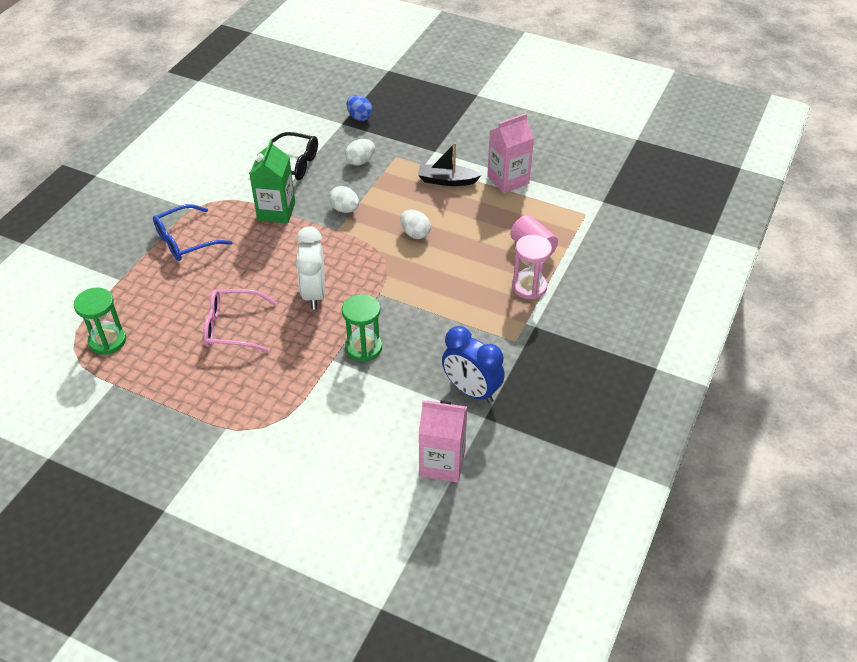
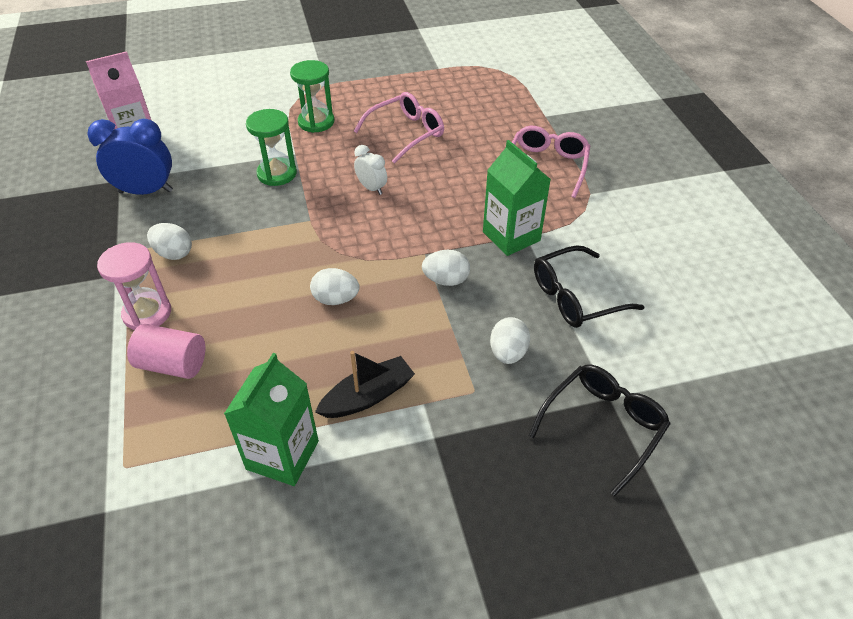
camera: 140 degrees right, 0 degrees up
green hourglass [74,288,126,355] -> green hourglass moved to [290,60,334,133]
blue glasses [153,204,232,261] -> pink glasses [512,125,590,198]
white clock [296,227,325,309] -> white clock [354,145,387,195], size x0.56
blue egg [347,95,372,121] -> black glasses [529,365,671,496]
pink carton [487,113,534,193] -> green carton [224,353,319,486]
none -> white egg [147,223,192,260]

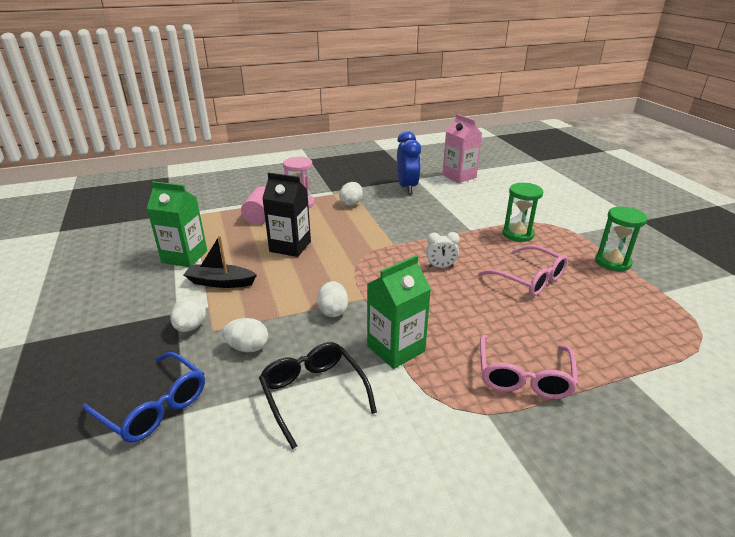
camera: 85 degrees right, 15 degrees down
green hourglass [246,109,297,186] -> green hourglass moved to [595,207,648,271]
white egg [310,268,359,305] -> white egg moved to [170,296,206,332]
black boat [315,351,415,418] -> black boat turned 135 degrees clockwise [184,235,257,288]
white clock [354,145,387,195] -> white clock turned 45 degrees clockwise [426,232,460,268]
pink glasses [512,125,590,198] -> pink glasses turned 90 degrees clockwise [480,335,578,399]
black glasses [529,365,671,496] -> blue glasses [82,352,205,443]
none -> black carton [262,172,311,257]

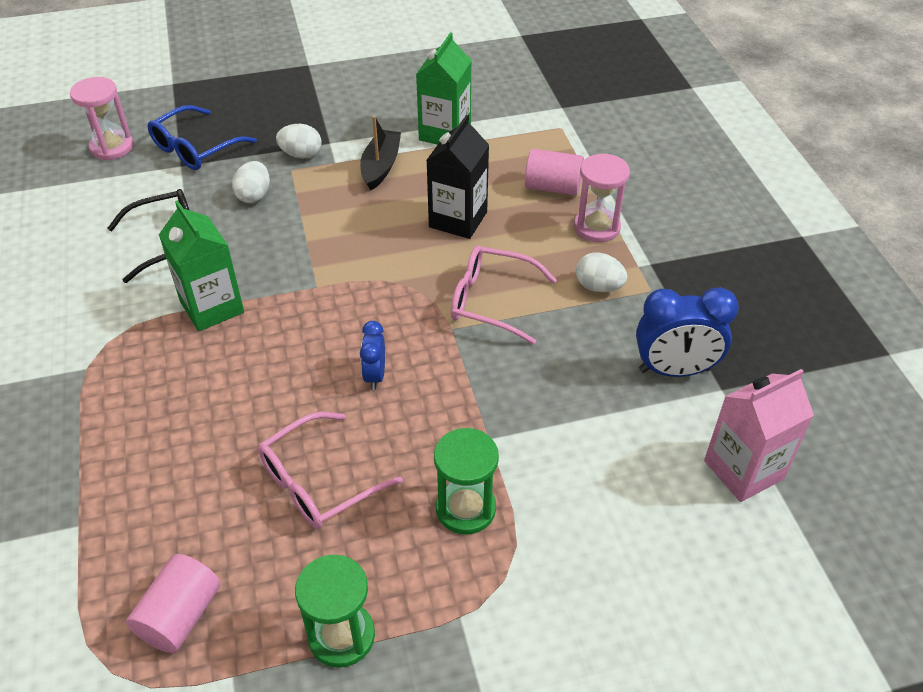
camera: 95 degrees right, 15 degrees up
white egg [317,281,348,317] -> none
white clock [426,232,460,268] -> blue clock [360,321,385,390]
pink glasses [480,335,578,399] -> pink glasses moved to [451,246,557,345]
none -> pink hourglass [70,77,134,160]
none -> pink cylinder [126,554,220,653]

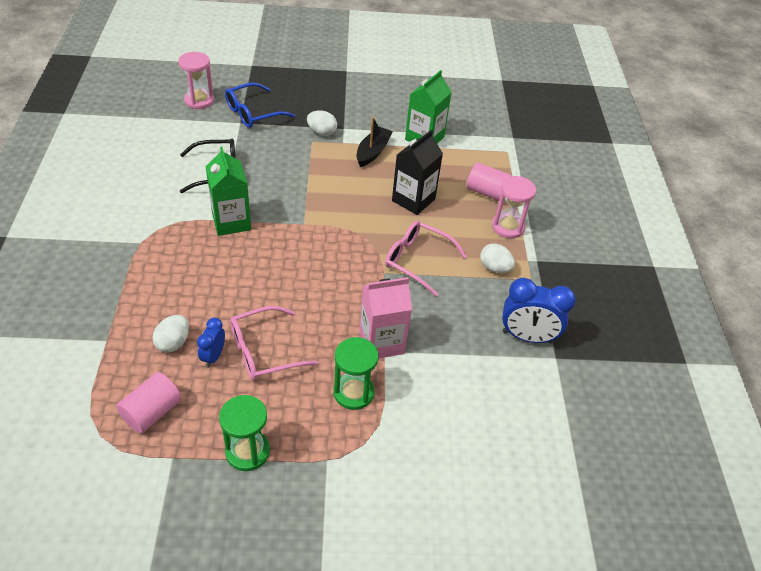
camera: 10 degrees right, 0 degrees up
white egg [232,161,270,203] -> white egg moved to [152,315,189,353]
blue clock [360,321,385,390] -> blue clock moved to [197,317,225,368]
pink carton [704,369,814,502] -> pink carton moved to [359,277,412,359]

